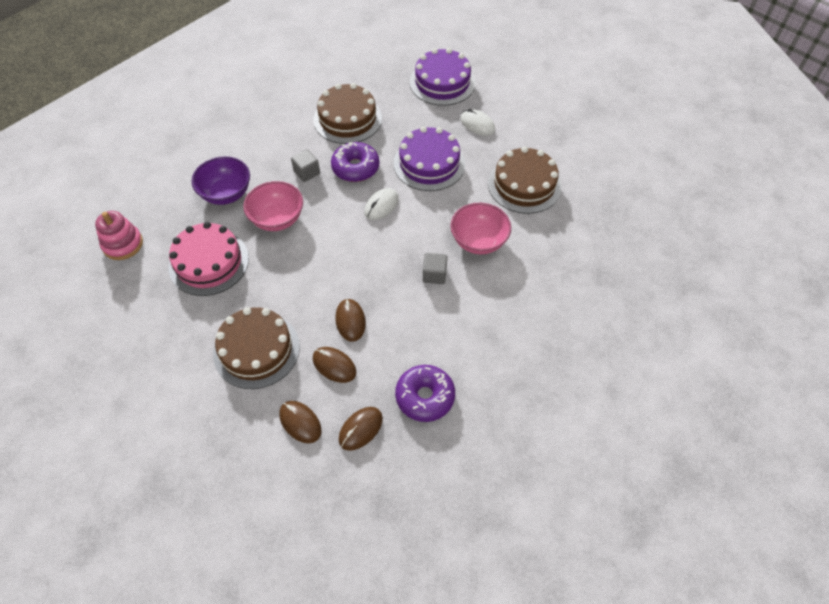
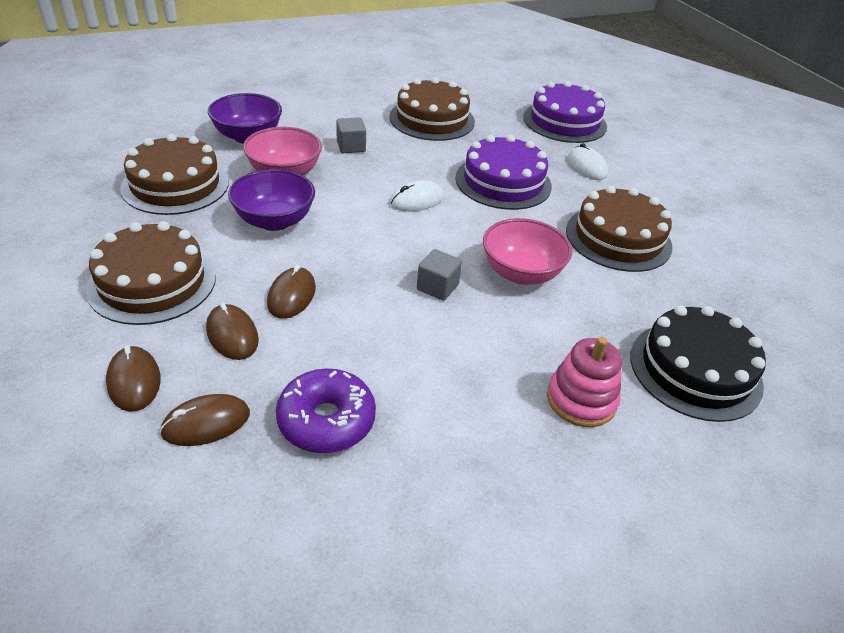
camera: 20 degrees right, 15 degrees down
pink stacking toy [95,211,143,260] -> pink stacking toy moved to [547,337,622,427]
pink cake [168,222,249,296] -> brown cake [120,134,229,215]
purple donut [331,142,379,182] -> none
none -> purple bowl [228,169,315,231]
none -> black cake [630,305,766,422]

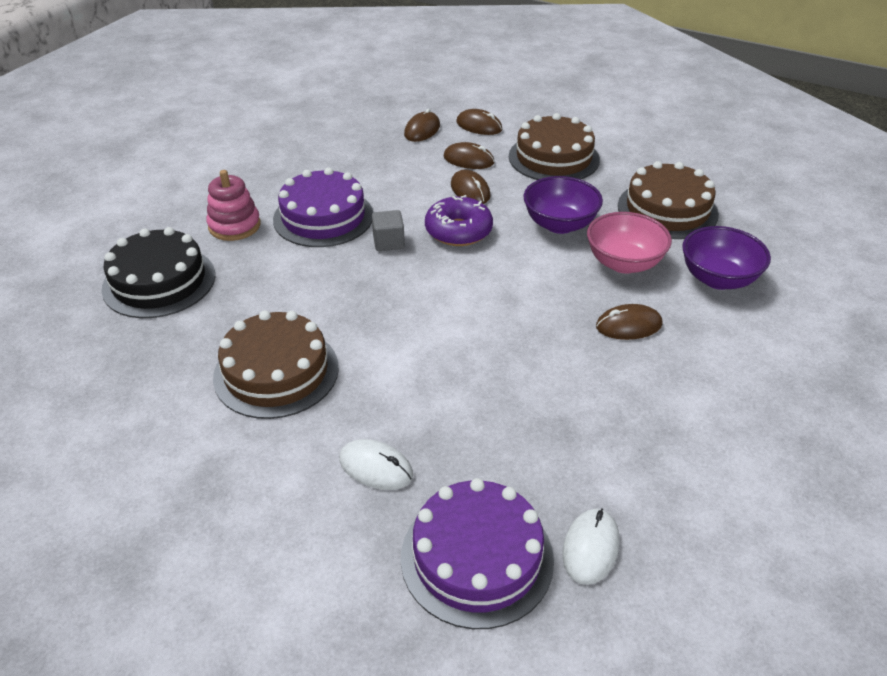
camera: 145 degrees right, 0 degrees up
purple donut [276,368,376,453] -> purple donut moved to [425,195,493,246]
grey cube [336,117,366,153] -> brown mouse [596,304,663,340]
brown cake [389,77,475,141] -> none
white mouse [390,180,444,211] -> white mouse moved to [562,508,619,585]
purple cake [455,135,552,210] -> purple cake moved to [273,168,373,247]
pink bowl [483,218,572,285] -> none

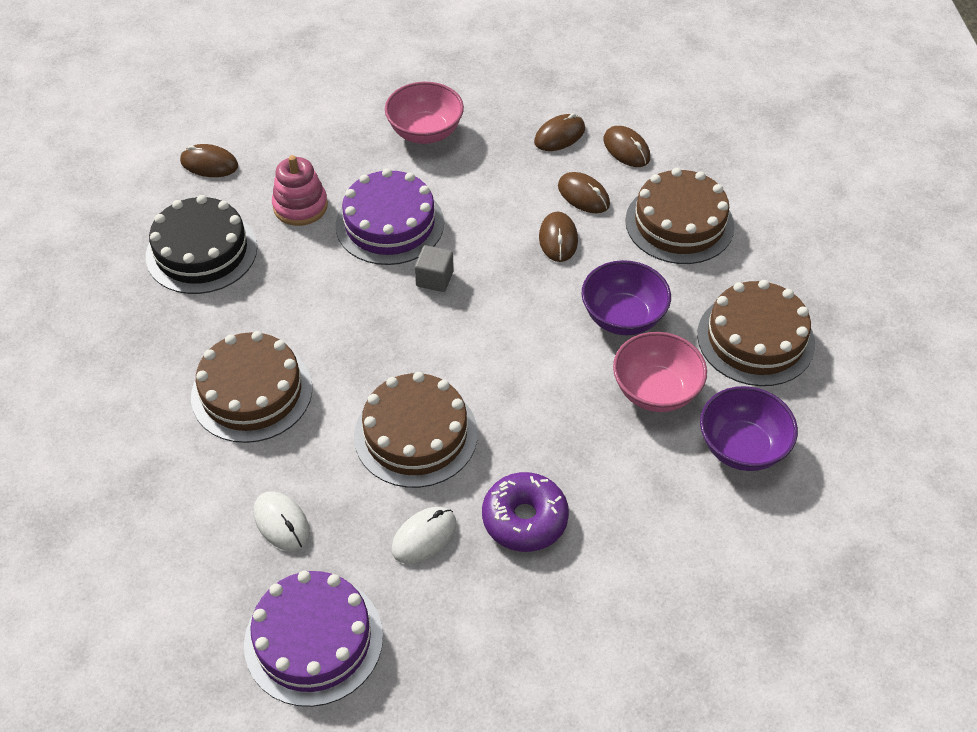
camera: 25 degrees right, 10 degrees up
purple donut [425,195,493,246] -> purple donut moved to [482,472,569,552]
white mouse [562,508,619,585] -> white mouse moved to [391,507,457,564]
brown mouse [596,304,663,340] -> brown mouse moved to [180,144,238,177]
none -> brown cake [354,372,478,488]
none -> pink bowl [385,82,464,144]

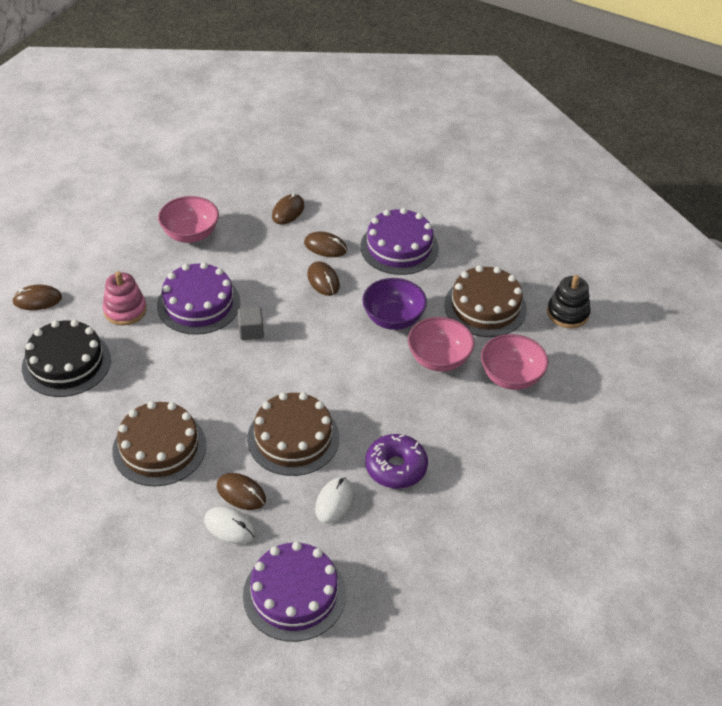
camera: 25 degrees left, 5 degrees down
brown mouse [603,126,650,167] -> brown mouse moved to [217,473,266,510]
brown cake [625,168,735,264] -> purple cake [360,208,439,275]
purple bowl [700,386,798,471] -> pink bowl [481,334,548,390]
none -> black stacking toy [547,275,591,328]

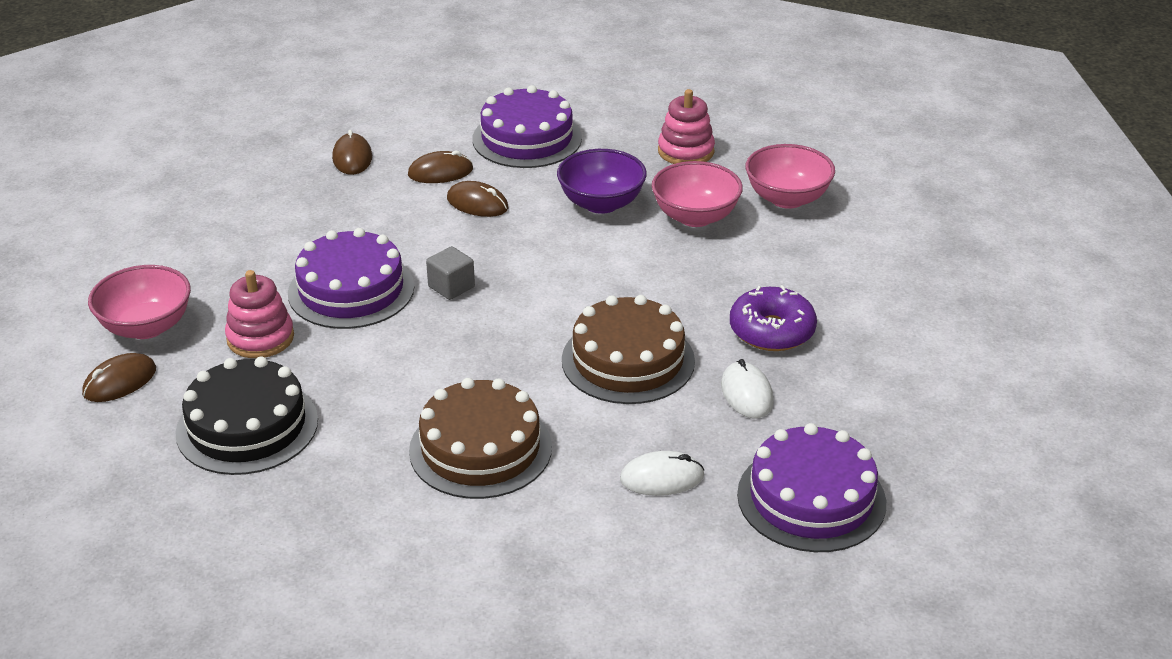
camera: 35 degrees left, 10 degrees down
pink bowl [158,196,219,243] -> pink bowl moved to [88,265,191,339]
brown mouse [217,473,266,510] -> none
brown cake [444,265,527,337] -> pink stacking toy [658,89,715,164]
black stacking toy [547,275,591,328] -> none

